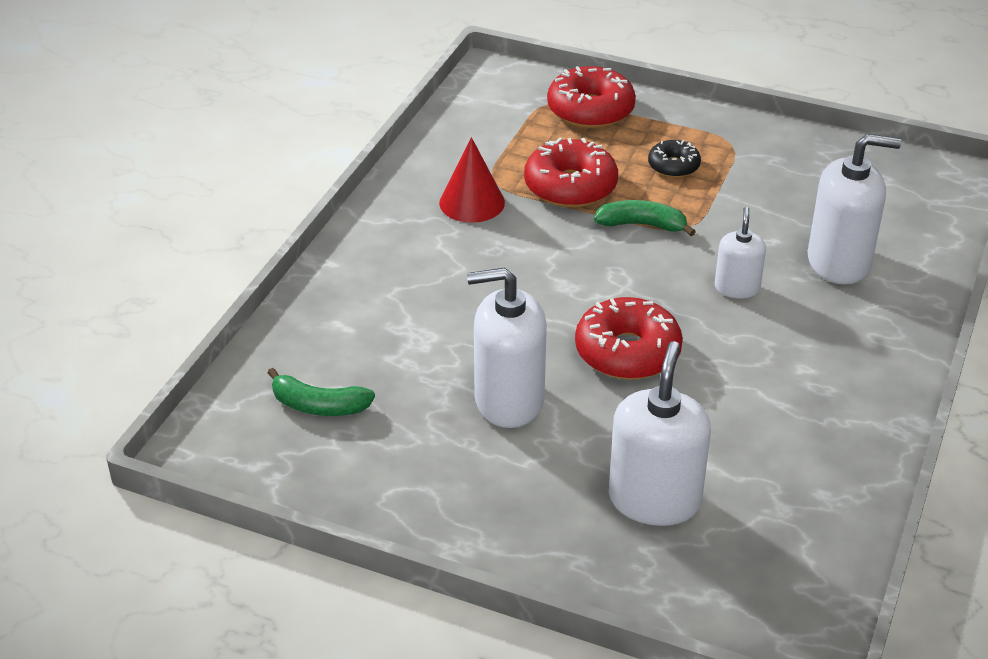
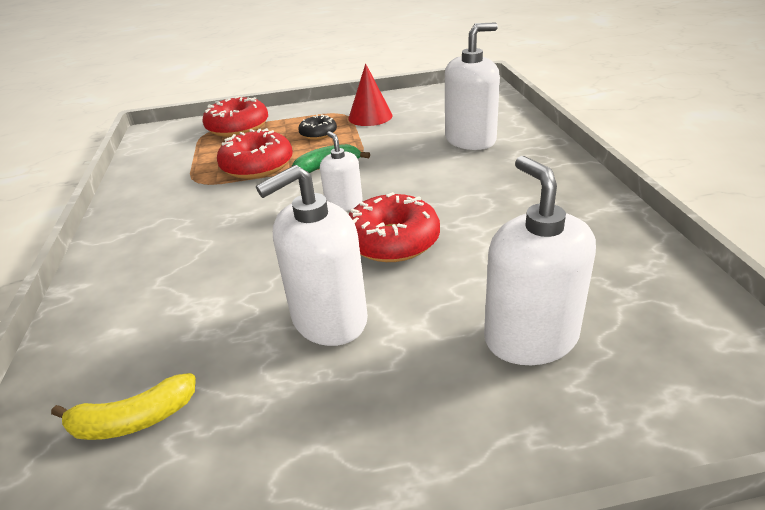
camera: 30 degrees left, 5 degrees down
green banana [267,368,375,416] -> yellow banana [51,373,196,440]
red cone [439,137,505,223] -> red cone moved to [348,63,393,126]
white soap dispenser [715,207,766,299] -> white soap dispenser moved to [320,131,363,211]

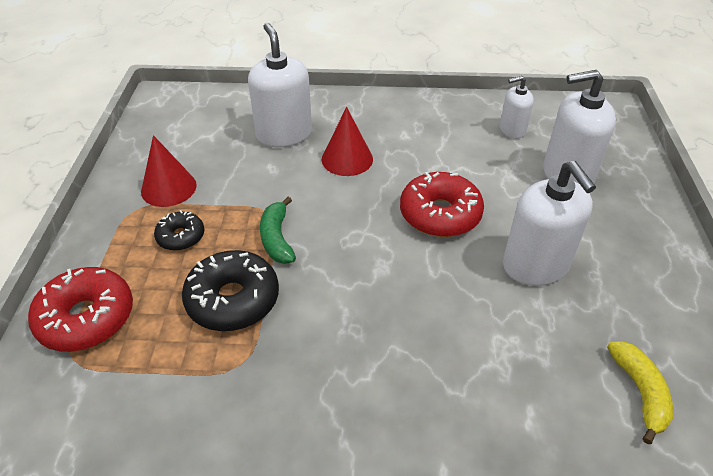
camera: 80 degrees left, 10 degrees up
red donut [217,128,293,179] -> black donut [182,250,279,331]
white soap dispenser [320,131,363,211] -> white soap dispenser moved to [500,76,534,139]
none -> red cone [321,107,373,176]

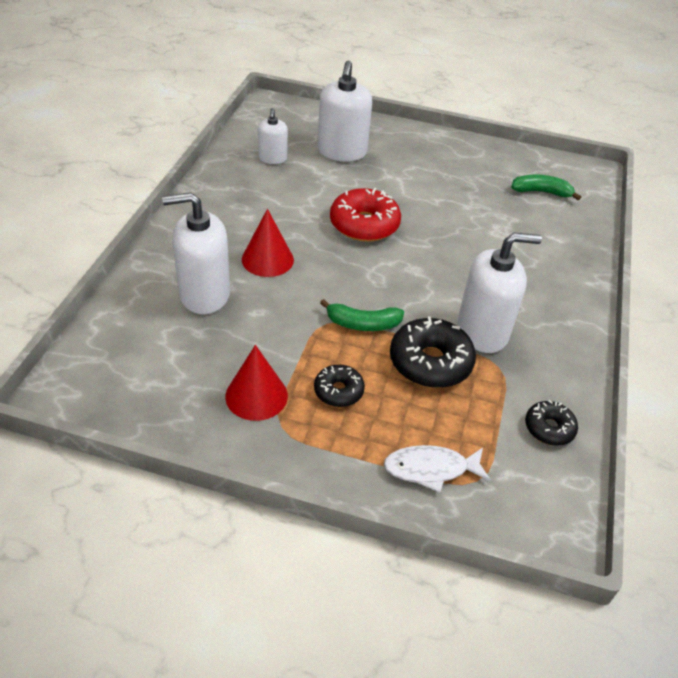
camera: 80 degrees left, 0 degrees up
red donut [28,267,133,352] -> white fish [384,445,491,492]
white soap dispenser [503,161,596,286] -> white soap dispenser moved to [457,233,542,353]
yellow banana [607,341,673,444] -> green banana [511,175,581,200]
none -> black donut [525,400,578,446]

